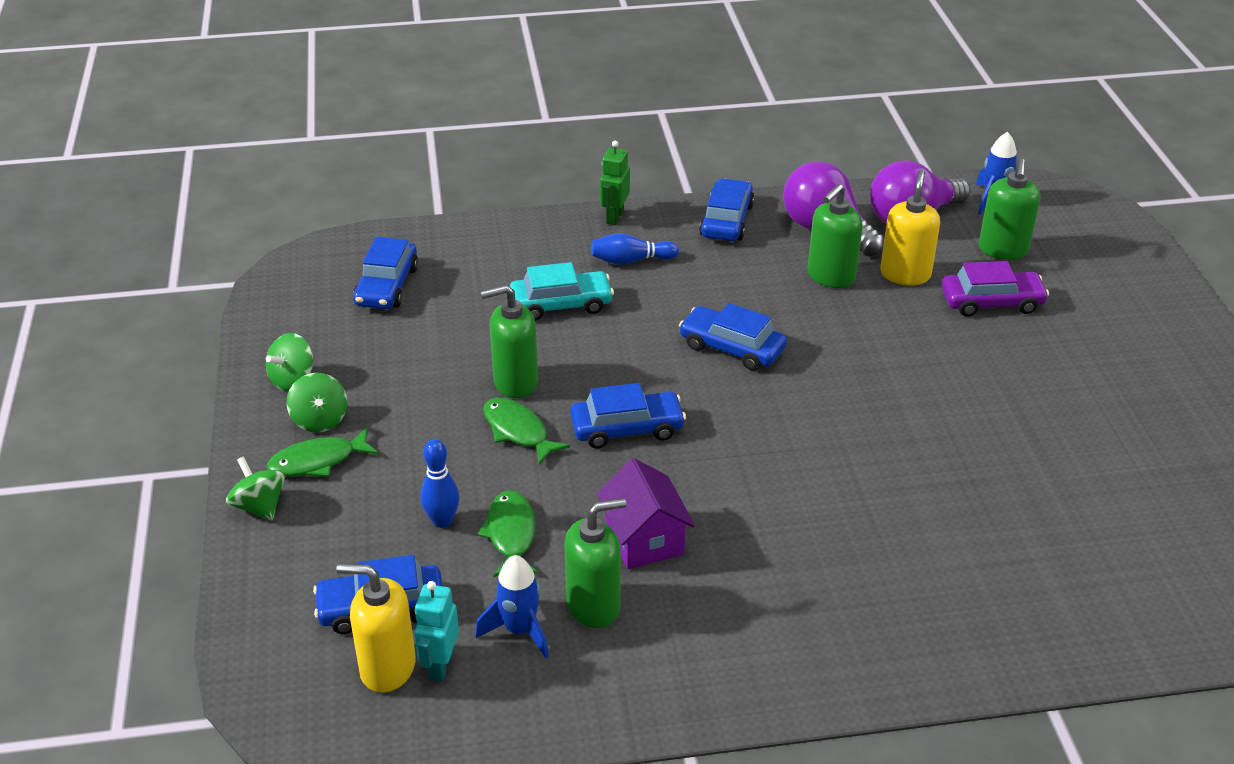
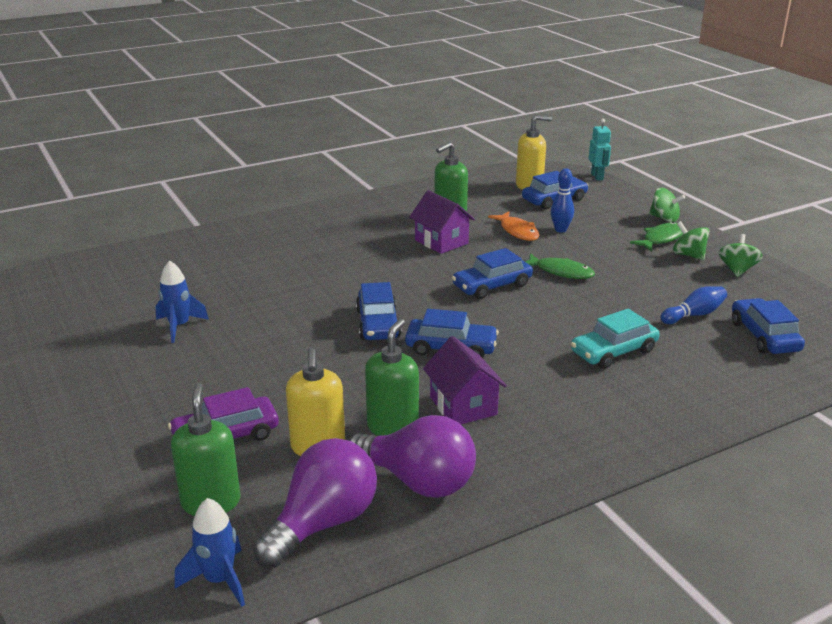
camera: 160 degrees right, 10 degrees down
turquoise robot [414,581,459,682] -> turquoise robot moved to [589,119,611,181]
blue rocket [475,555,549,658] -> blue rocket moved to [155,261,209,343]
green fish [477,490,537,577] -> orange fish [488,211,539,241]
green soap dispenser [480,285,538,398] -> none
blue bowling pin [591,233,679,265] -> blue bowling pin moved to [661,286,727,324]
green robot [600,141,630,225] -> none
blue car [699,178,755,241] -> blue car moved to [356,282,401,340]
none -> purple house [423,336,507,424]

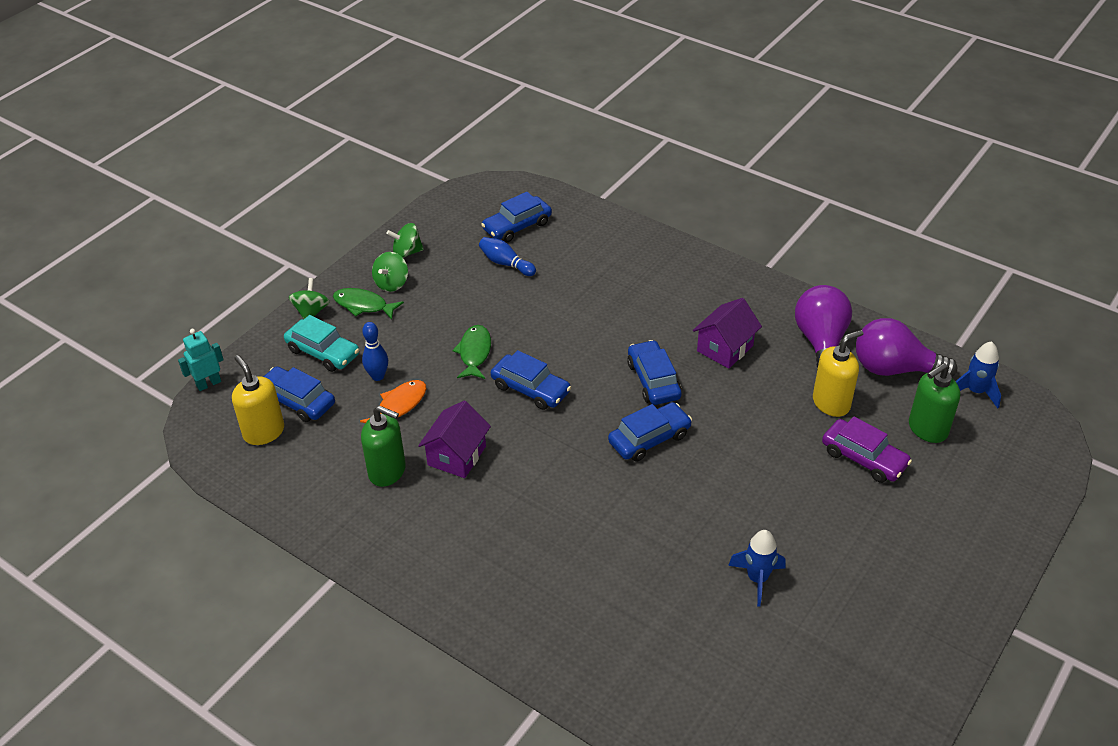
camera: 115 degrees left, 15 degrees up
green soap dispenser [365,319,419,436] -> none
turquoise car [571,309,660,369] -> turquoise car moved to [284,315,359,372]

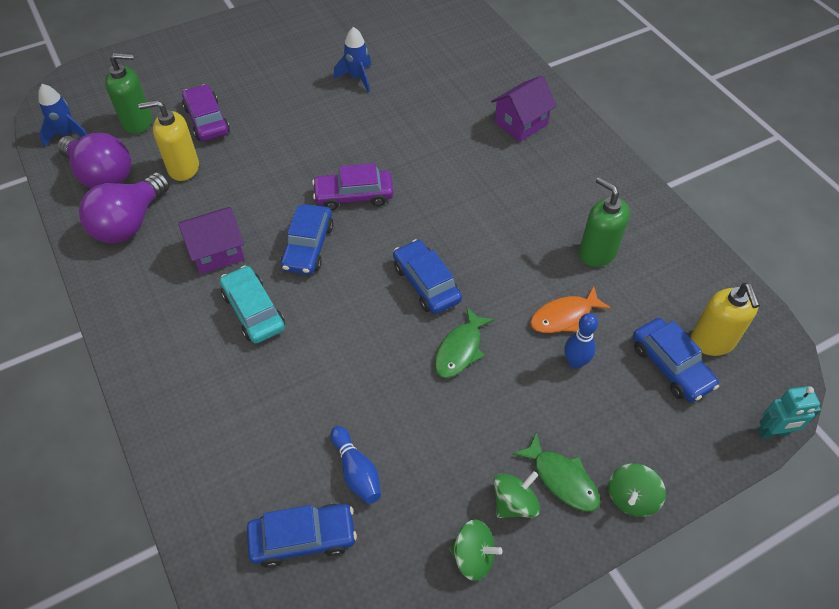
camera: 155 degrees left, 10 degrees up
turquoise car [284,315,359,372] -> turquoise car moved to [220,265,285,343]
purple house [418,400,491,478] -> purple house moved to [491,75,557,142]
blue car [608,402,692,462] -> purple car [312,163,394,210]

